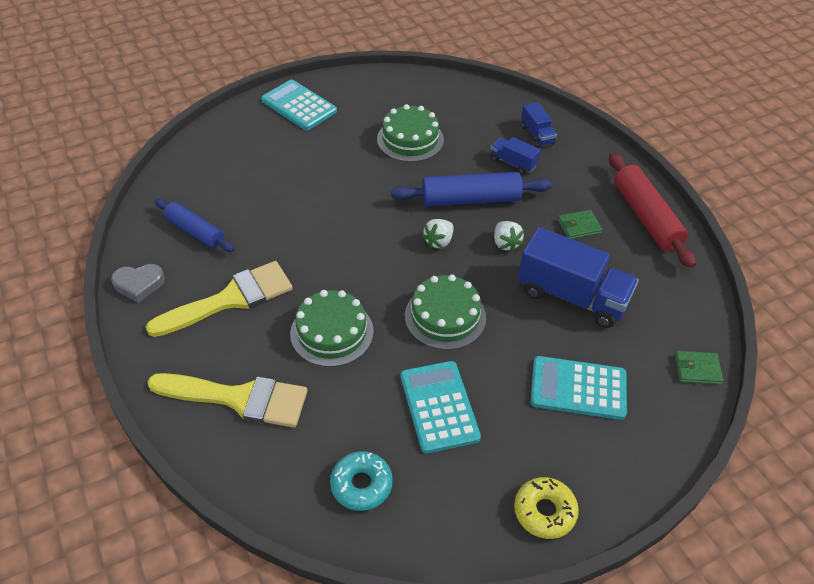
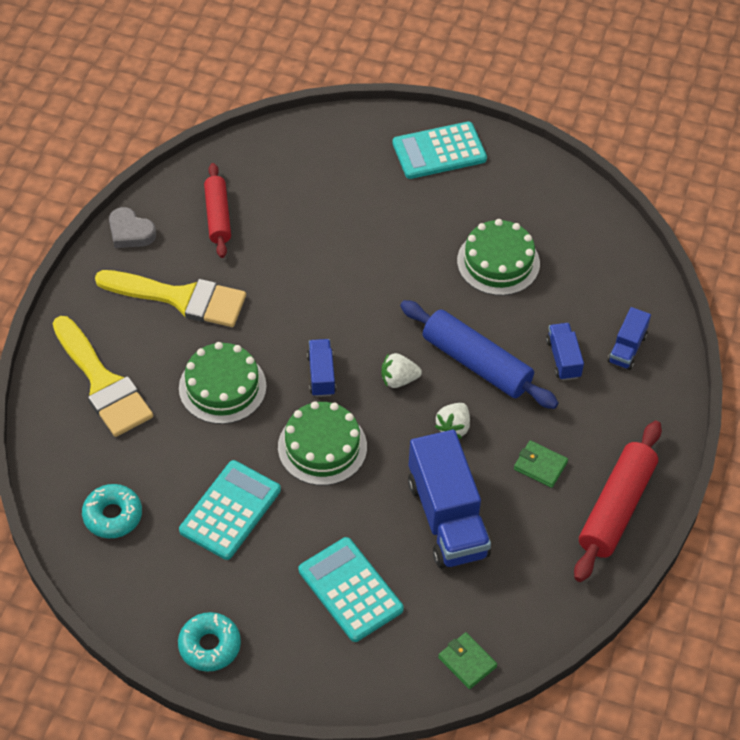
camera: 45 degrees right, 5 degrees up
blue rolling pin [154,199,235,252] -> red rolling pin [204,163,231,258]
turquoise calculator [261,80,337,130] -> turquoise calculator turned 105 degrees counterclockwise [393,122,487,179]
yellow donut [514,477,579,539] -> turquoise donut [178,612,241,672]
none -> blue truck [307,339,336,397]

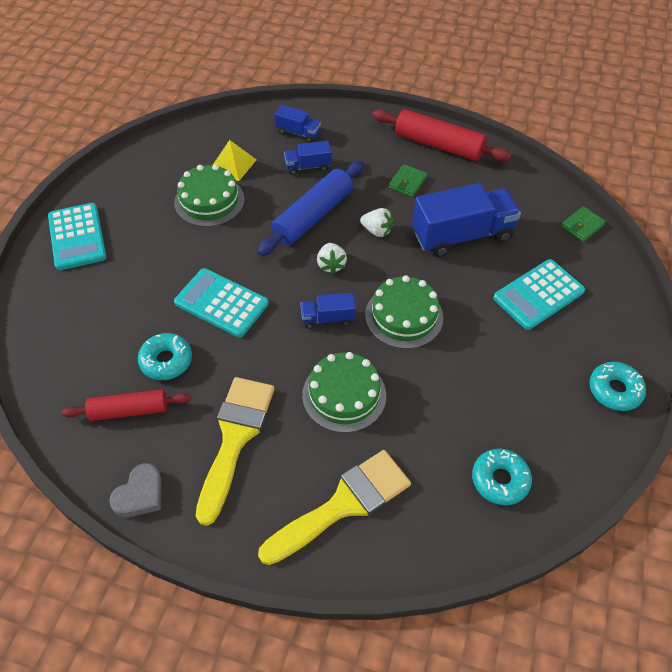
camera: 90 degrees left, 0 degrees up
turquoise calculator [179,460,281,560] -> turquoise calculator moved to [174,268,269,338]
none -> turquoise donut [138,333,192,380]
none -> yellow pyramid [213,140,257,181]

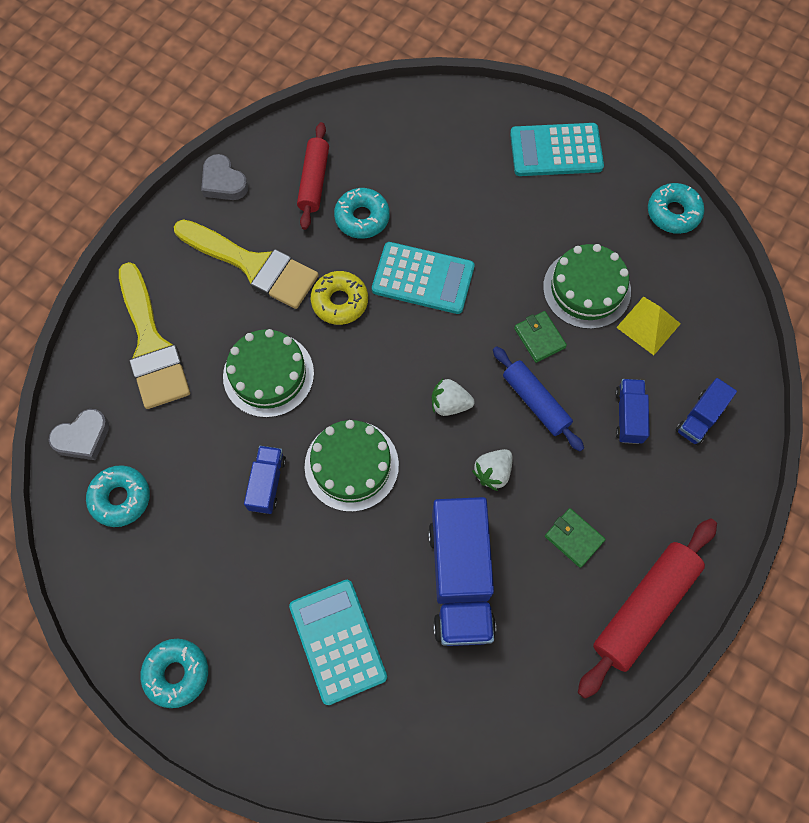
camera: 105 degrees right, 15 degrees up
turquoise calculator [174,268,269,338] -> turquoise calculator turned 60 degrees clockwise [372,242,475,314]
blue rolling pin [257,161,364,256] -> blue rolling pin [493,346,584,451], size x0.66
blue truck [301,293,356,329] -> blue truck moved to [244,446,286,514]
green wallet [561,206,606,242] -> green wallet moved to [514,311,567,363]
none -> grey heart [49,409,109,460]
none -> yellow donut [311,271,368,325]
none -> turquoise donut [648,183,704,234]

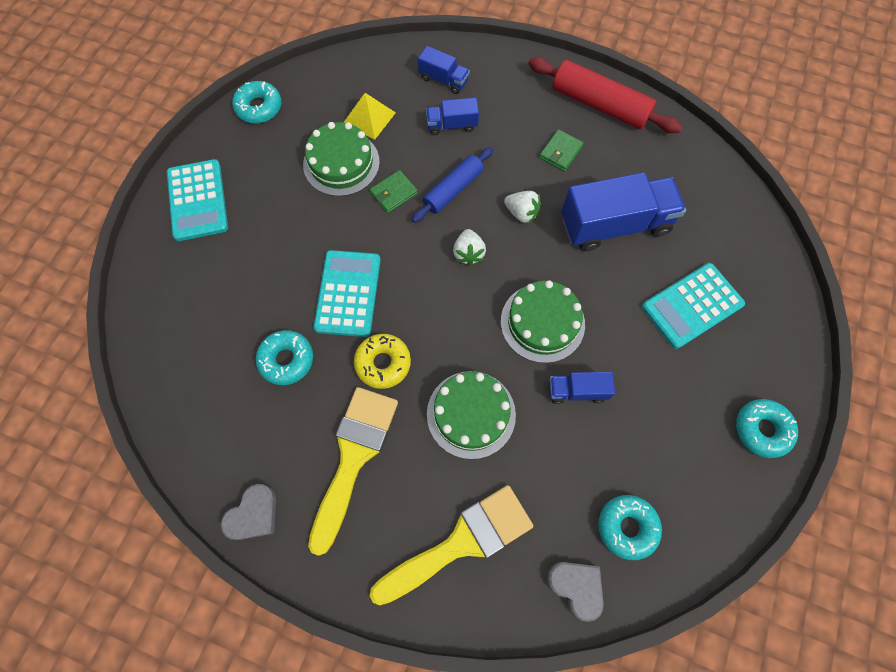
camera: 100 degrees left, 0 degrees up
red rolling pin [297,122,329,230] -> none

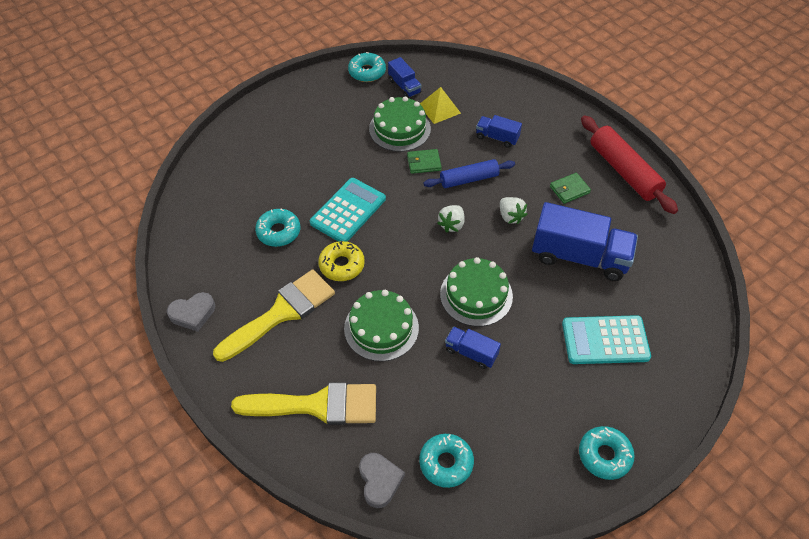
camera: 30 degrees right, 15 degrees down
turquoise calculator [167,159,228,241] -> none
blue truck [418,46,470,94] -> blue truck moved to [388,57,421,98]

